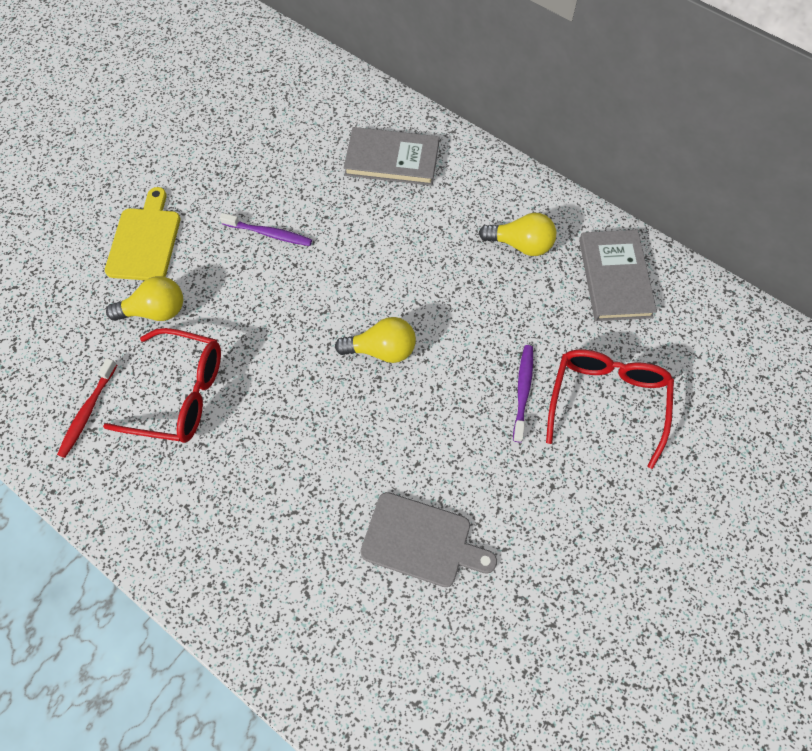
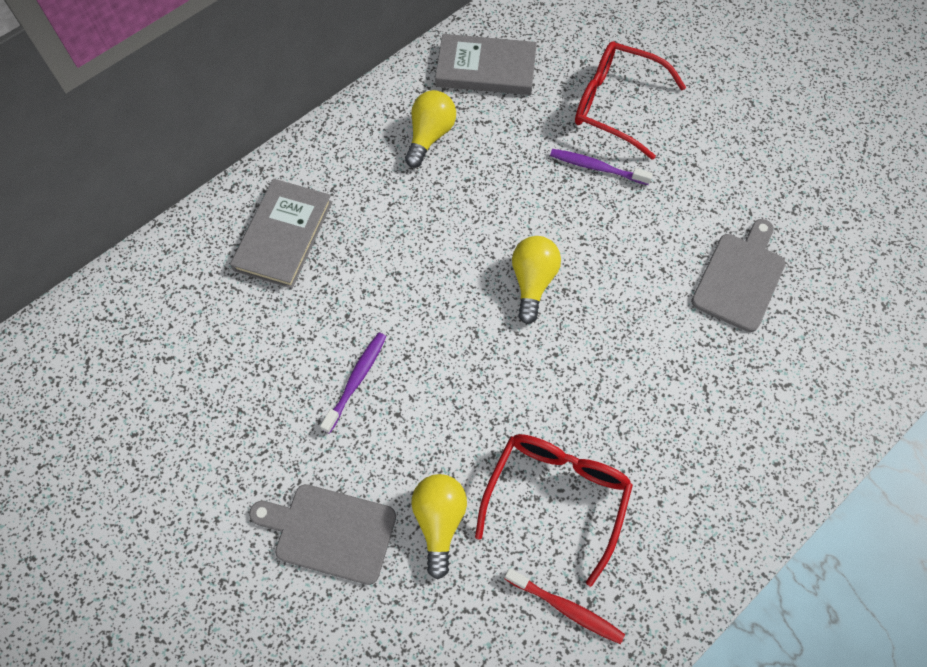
camera: 80 degrees left, 0 degrees up
yellow cutting board [105,187,180,280] -> grey cutting board [249,484,396,585]

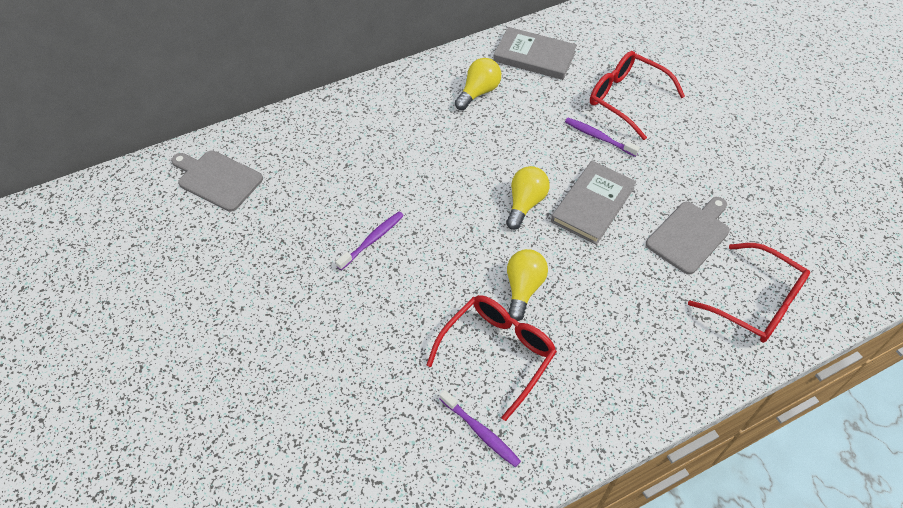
camera: 15 degrees right, 10 degrees down
grey book [230,179,332,289] -> grey book moved to [551,161,636,245]
grey cutting board [249,484,396,585] -> grey cutting board moved to [171,150,263,212]
yellow light bulb [411,474,467,579] -> yellow light bulb moved to [507,249,548,321]
red toothbrush [505,568,625,644] -> purple toothbrush [440,390,521,467]
none -> red glasses [688,243,810,343]

